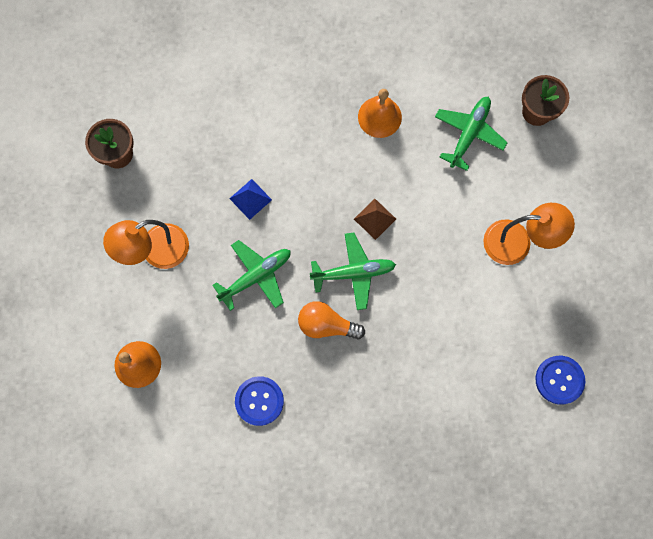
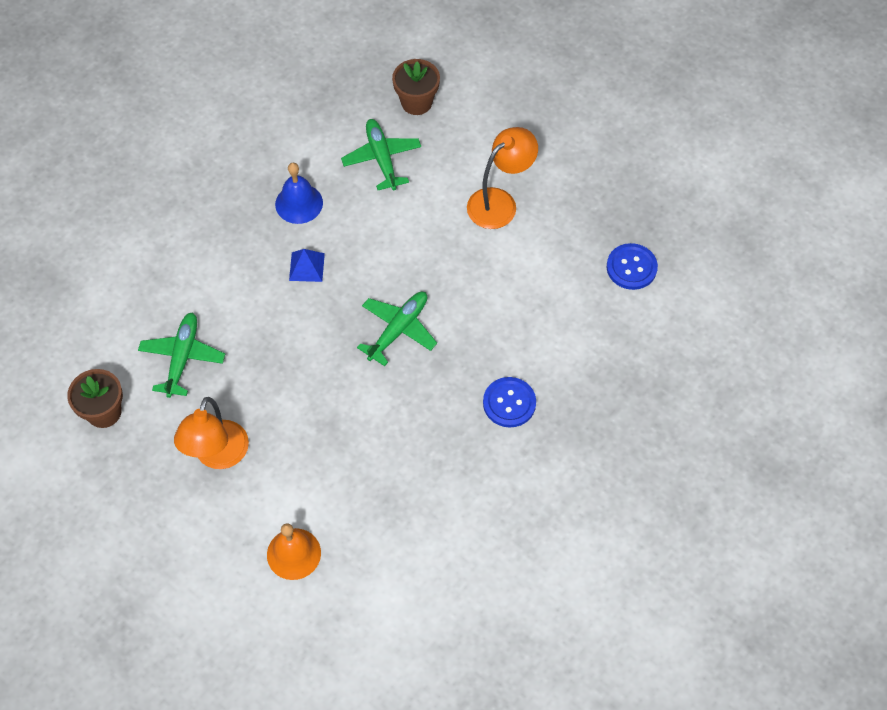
camera: 45 degrees left, 15 degrees down
green plane [212,240,291,311] -> green plane moved to [138,312,225,398]
blue pyramid [229,179,272,220] -> blue pyramid moved to [289,249,325,282]
blue button [235,376,284,426] -> blue button moved to [483,377,536,428]
orange light bulb [298,301,365,340] -> none
brown pyramid [354,199,396,240] -> none
orange bell [358,89,402,138] -> blue bell [275,163,323,224]

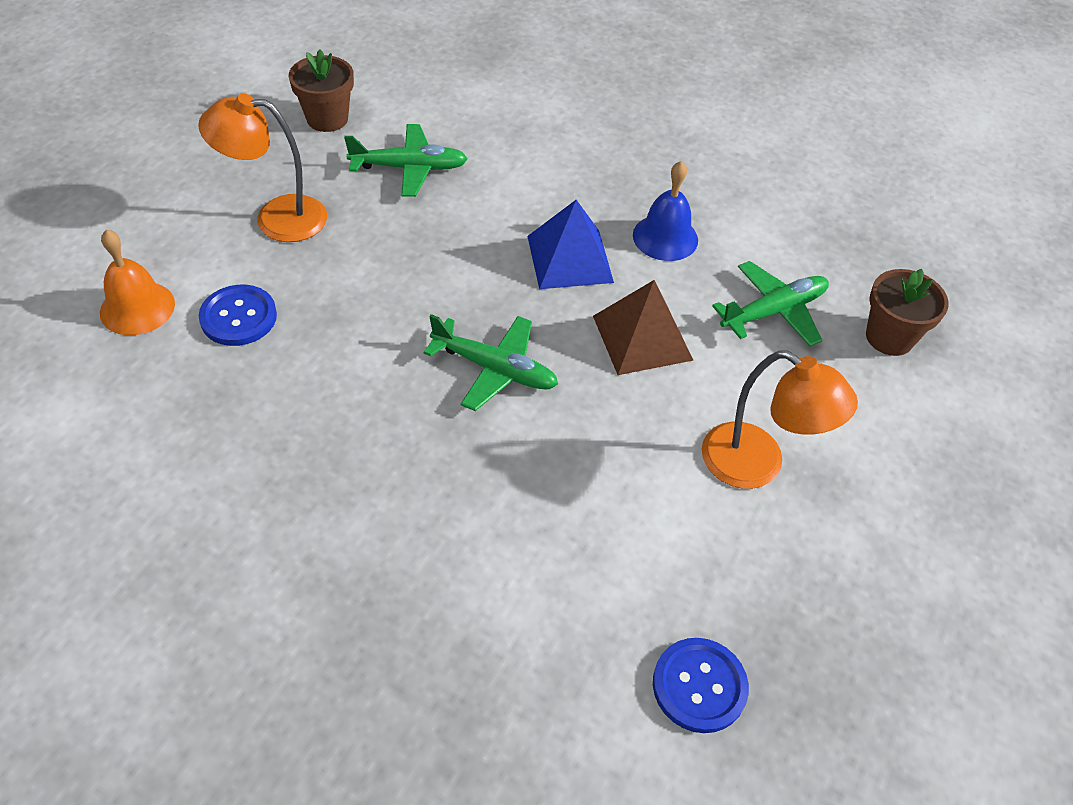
camera: 75 degrees right, 10 degrees down
blue pyramid [289,249,325,282] -> blue pyramid [527,200,614,289], size x1.63
blue button [483,377,536,428] -> blue button moved to [199,285,277,346]
none -> brown pyramid [593,280,694,375]

